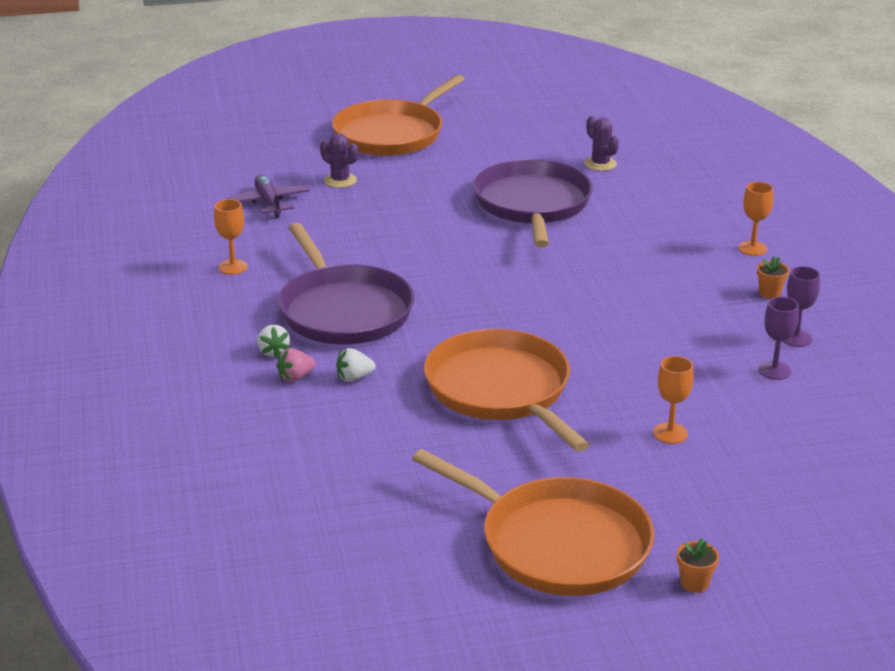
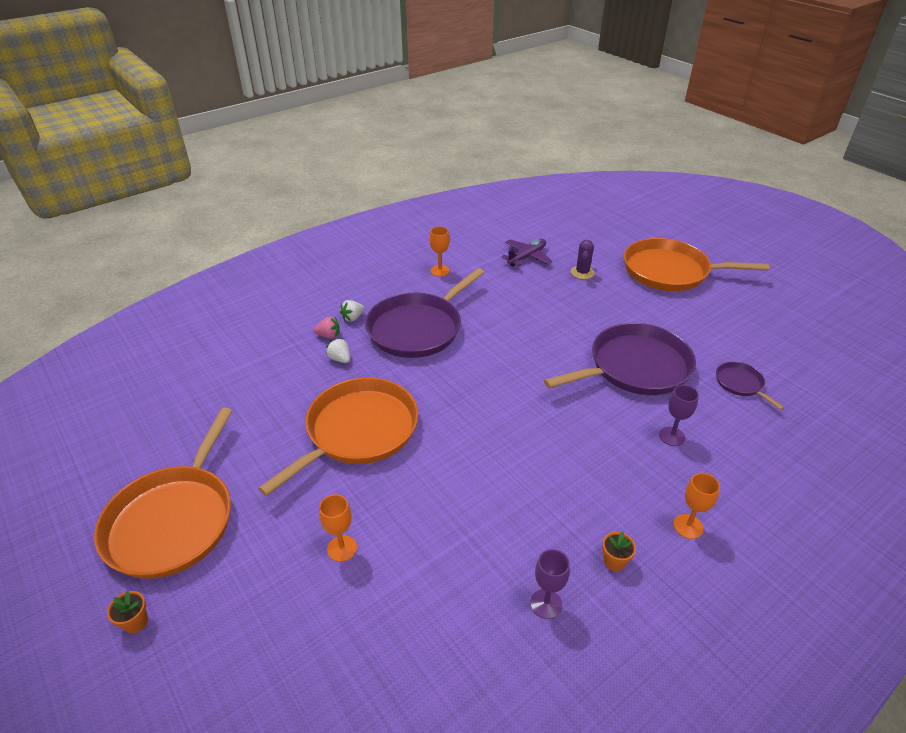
camera: 65 degrees right, 10 degrees up
pink strawberry [276,348,316,382] -> pink strawberry turned 150 degrees clockwise [314,316,340,339]
purple cactus [585,116,619,171] -> purple pan [716,362,785,410]
purple goblet [758,297,799,380] -> purple goblet moved to [659,385,699,446]

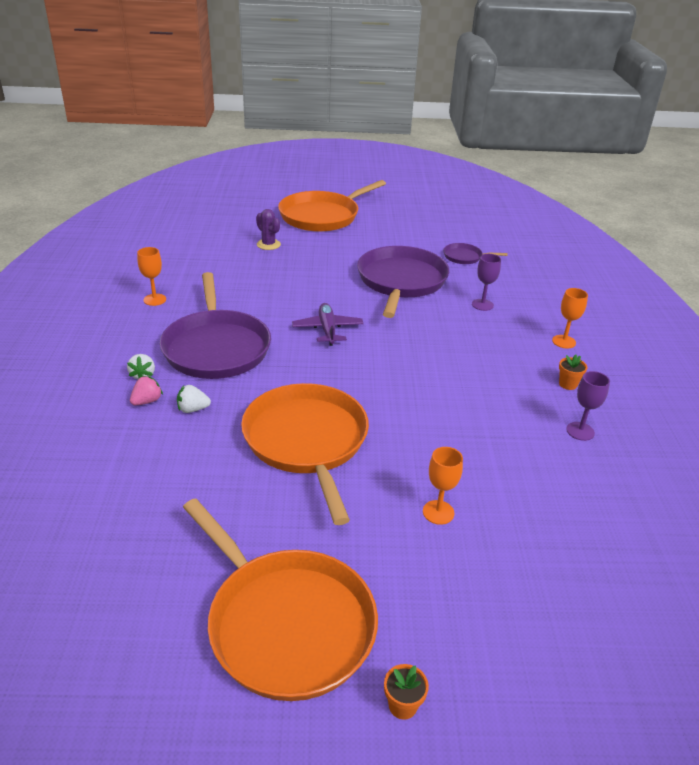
camera: 55 degrees left, 5 degrees down
purple plane [501,239,553,266] -> purple plane moved to [292,303,364,346]

